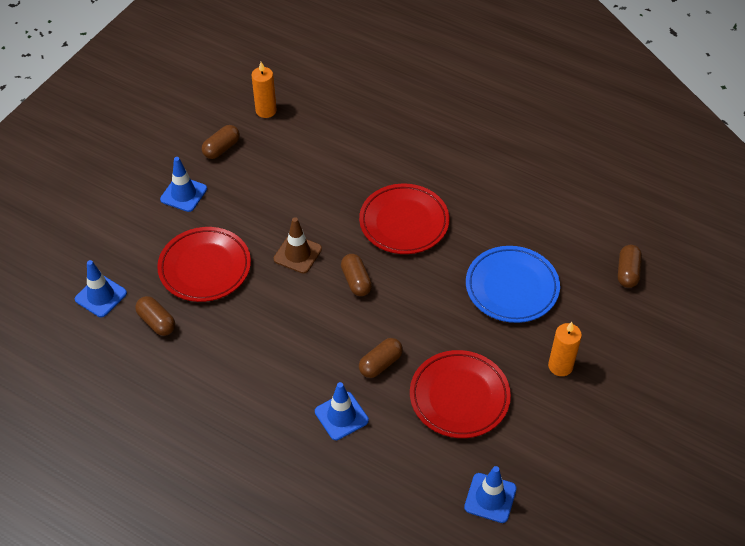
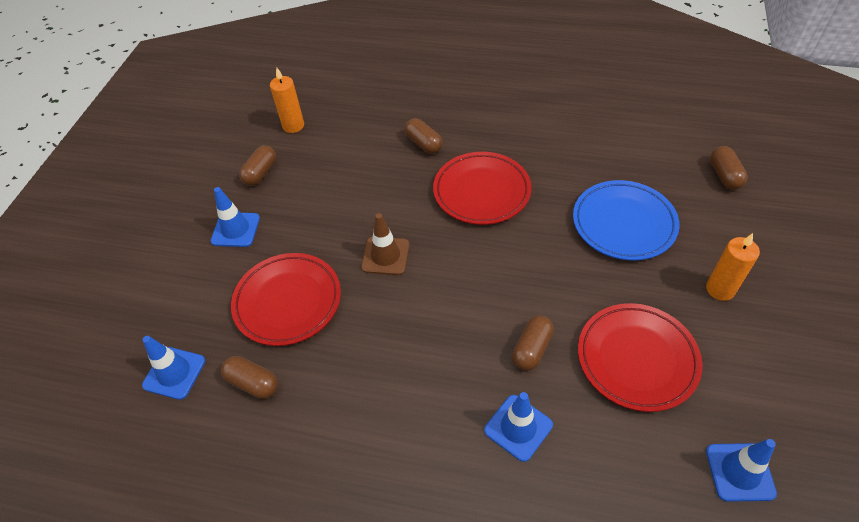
camera: 15 degrees left, 0 degrees up
brown capsule [341,254,372,296] -> brown capsule moved to [405,118,443,154]

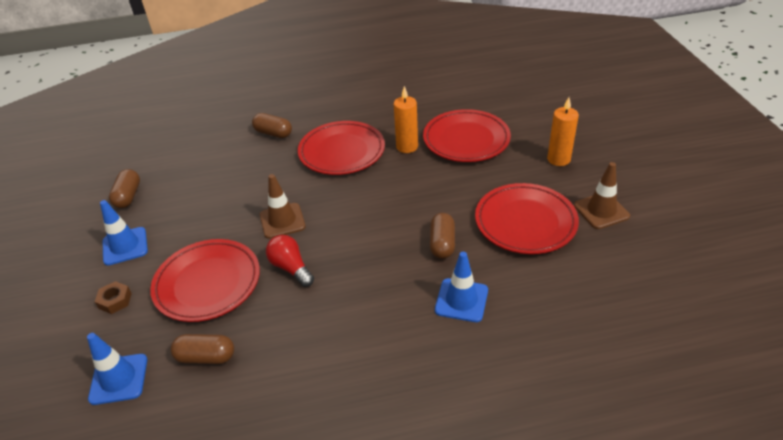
camera: 25 degrees left, 10 degrees down
orange candle [270,67,304,133] -> orange candle moved to [394,86,418,153]
blue plate [573,180,679,260] -> red plate [423,109,511,162]
blue traffic cone [706,439,777,502] -> none
brown capsule [710,146,748,190] -> none
none -> brown nut [95,281,132,314]
none -> red light bulb [266,235,314,287]
none -> brown traffic cone [574,162,630,229]

